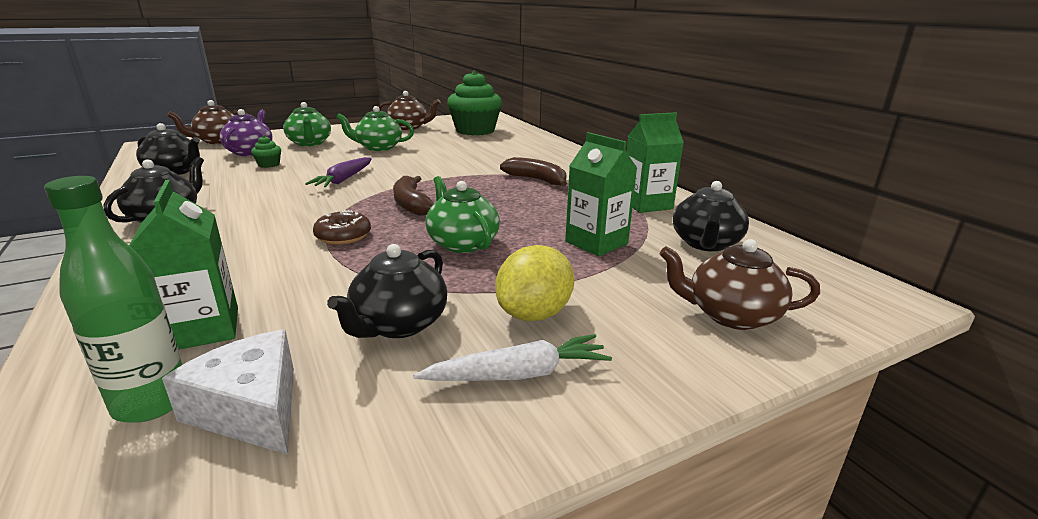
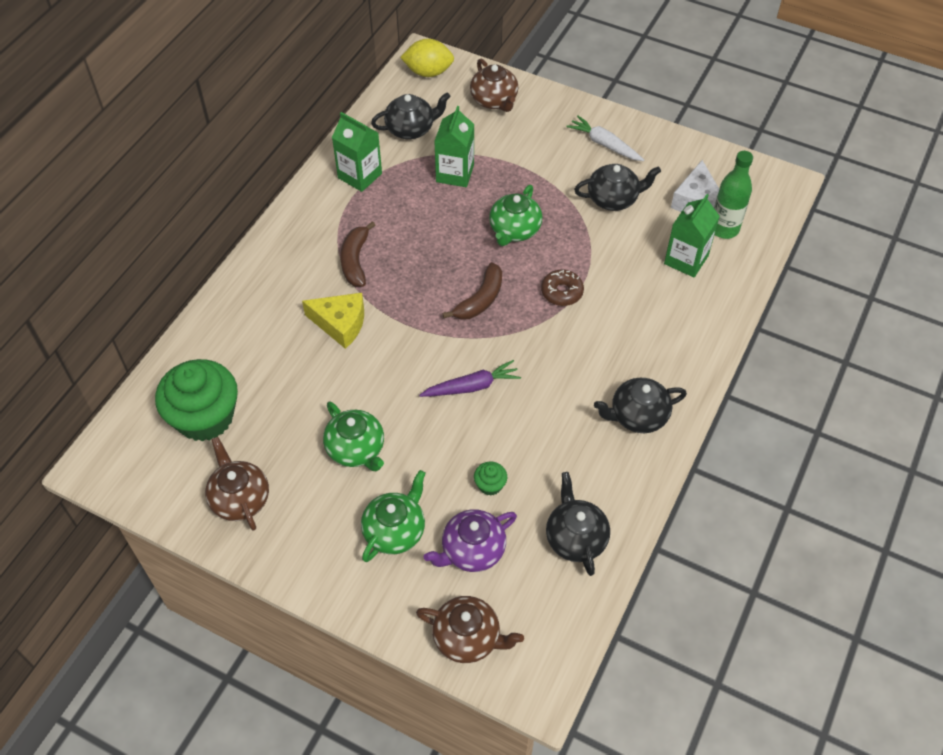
camera: 125 degrees left, 30 degrees up
yellow lemon [495,245,575,321] -> yellow lemon moved to [400,39,454,77]
none -> yellow cheese [302,293,364,349]

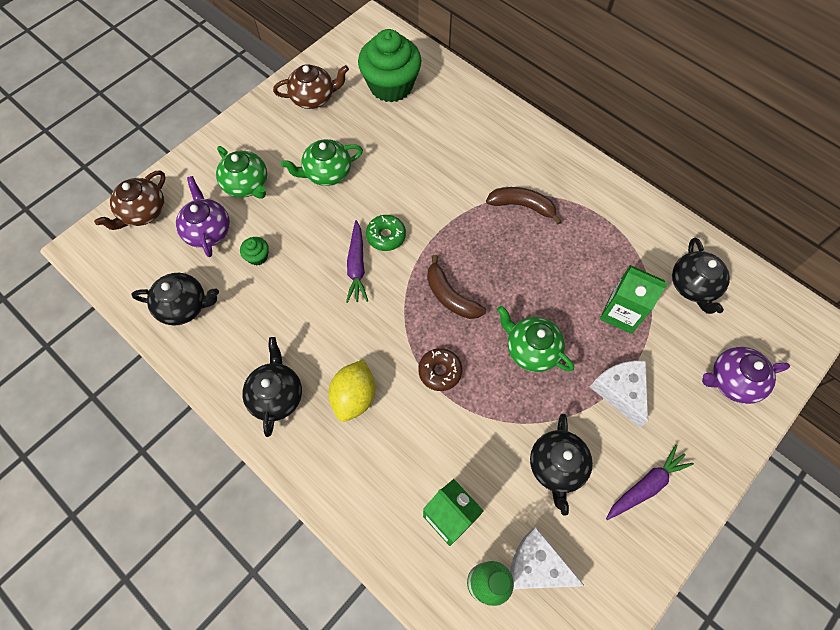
camera: 105 degrees right, 10 degrees up
yellow cheese [302,293,364,349] -> none
green carton [332,112,382,192] -> none
yellow lemon [400,39,454,77] -> yellow lemon moved to [329,359,376,422]
brown teapot [470,59,518,112] -> purple teapot [702,347,790,404]
white carrot [566,115,644,161] -> purple carrot [606,444,694,520]
none -> green donut [366,215,406,251]
none -> white cheese [590,361,648,428]

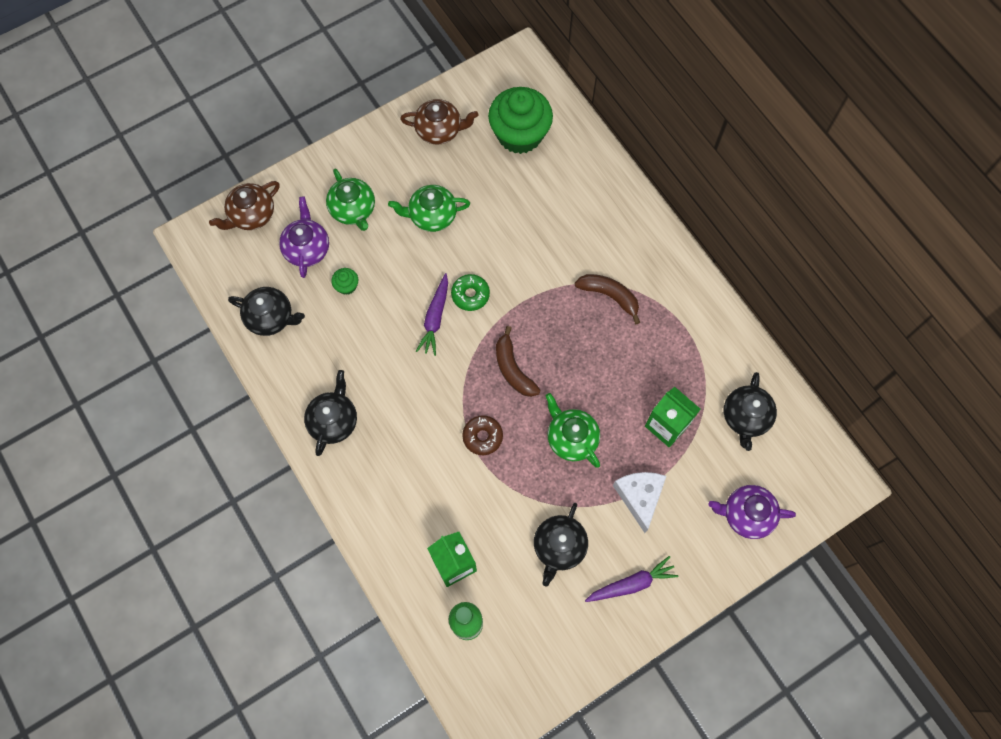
camera: 15 degrees right, 5 degrees up
yellow lemon [329,359,376,422] -> none
white cheese [510,527,585,589] -> none

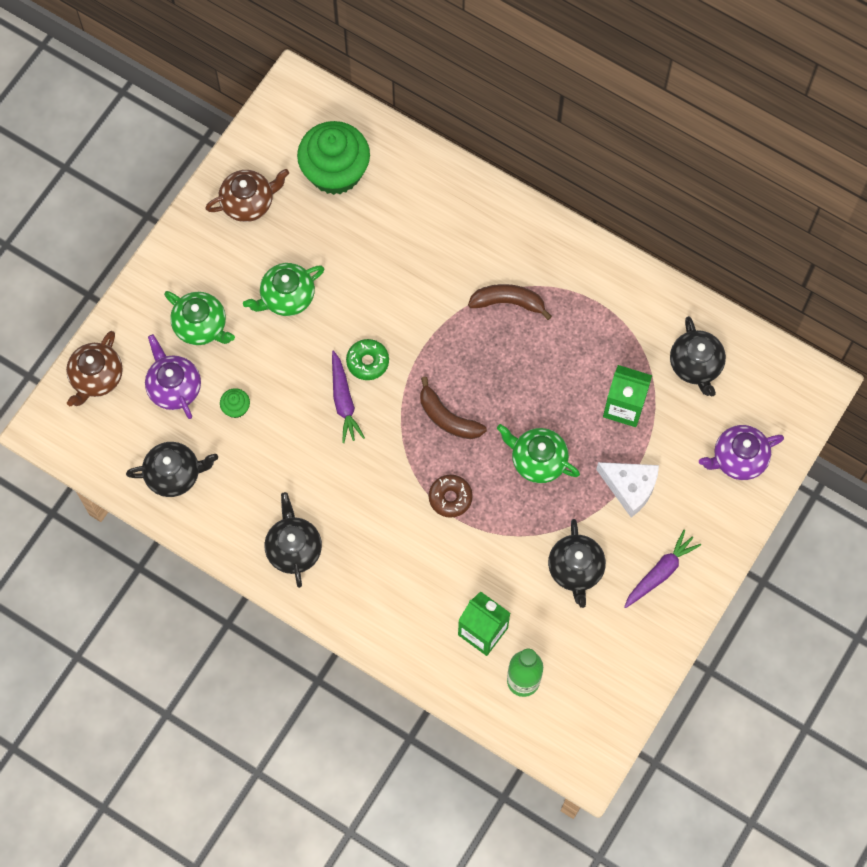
camera: 25 degrees left, 0 degrees up
white cheese [613,472,666,533] -> white cheese turned 150 degrees clockwise [596,462,659,517]

